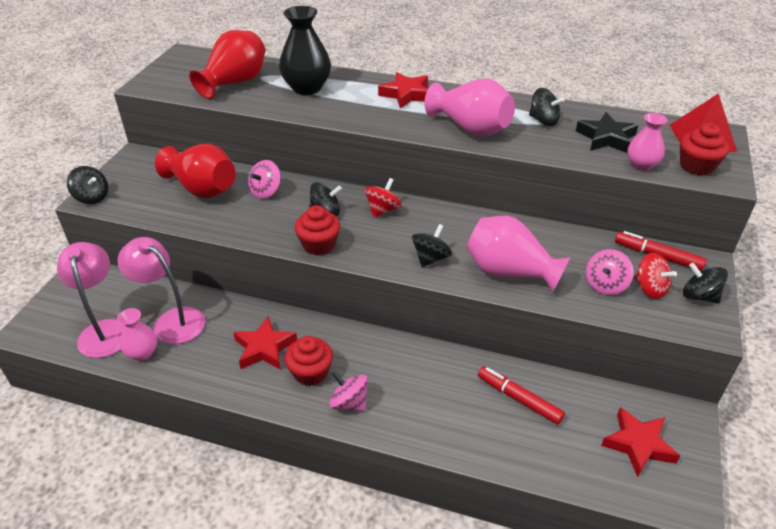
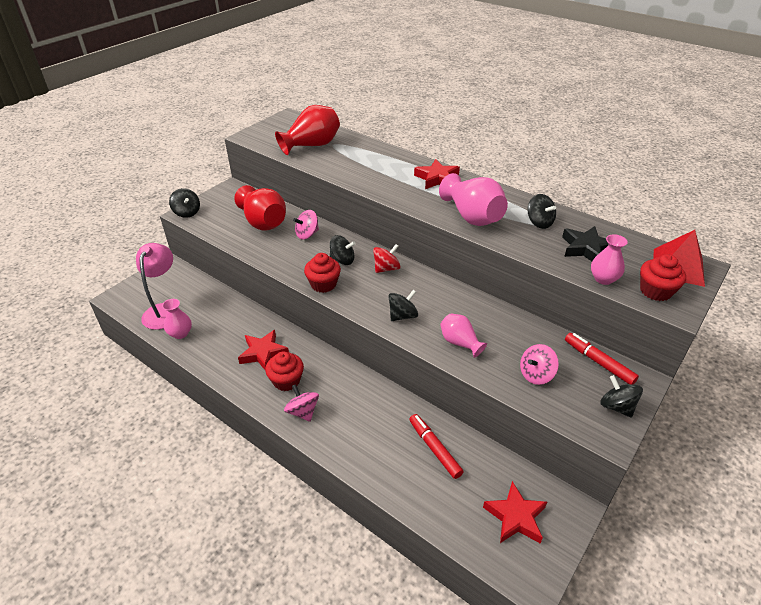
camera: 20 degrees right, 0 degrees up
pink lamp [117,237,205,344] -> none
black vase [279,6,331,95] -> none
pink vase [467,216,570,293] -> pink vase [440,313,487,358], size x0.59
red spinning top [634,253,677,299] -> none

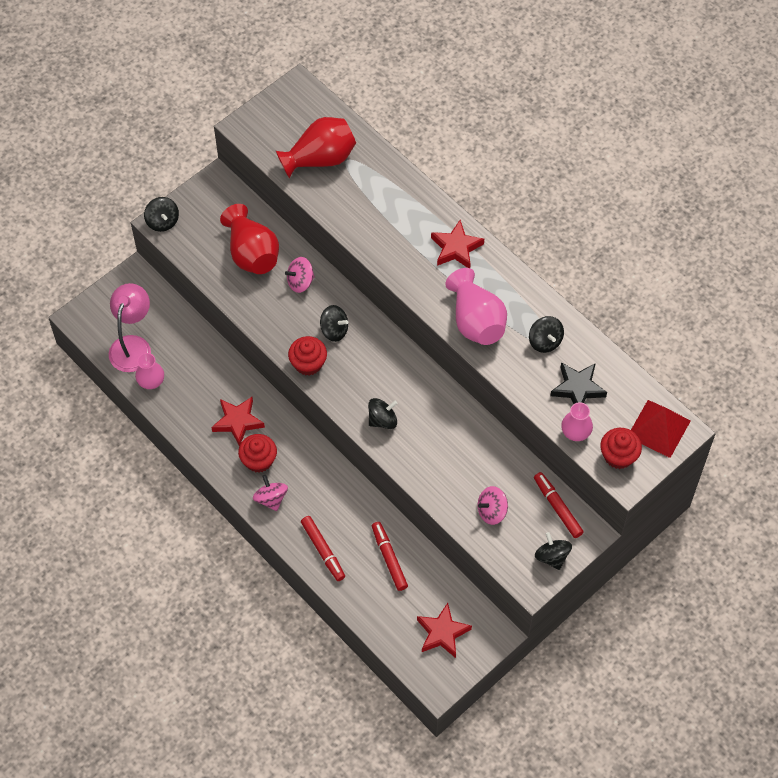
camera: 10 degrees right, 20 degrees up
red spinning top [373,244,401,273] -> none
pink vase [440,313,487,358] -> none
none -> red marker [301,516,345,581]

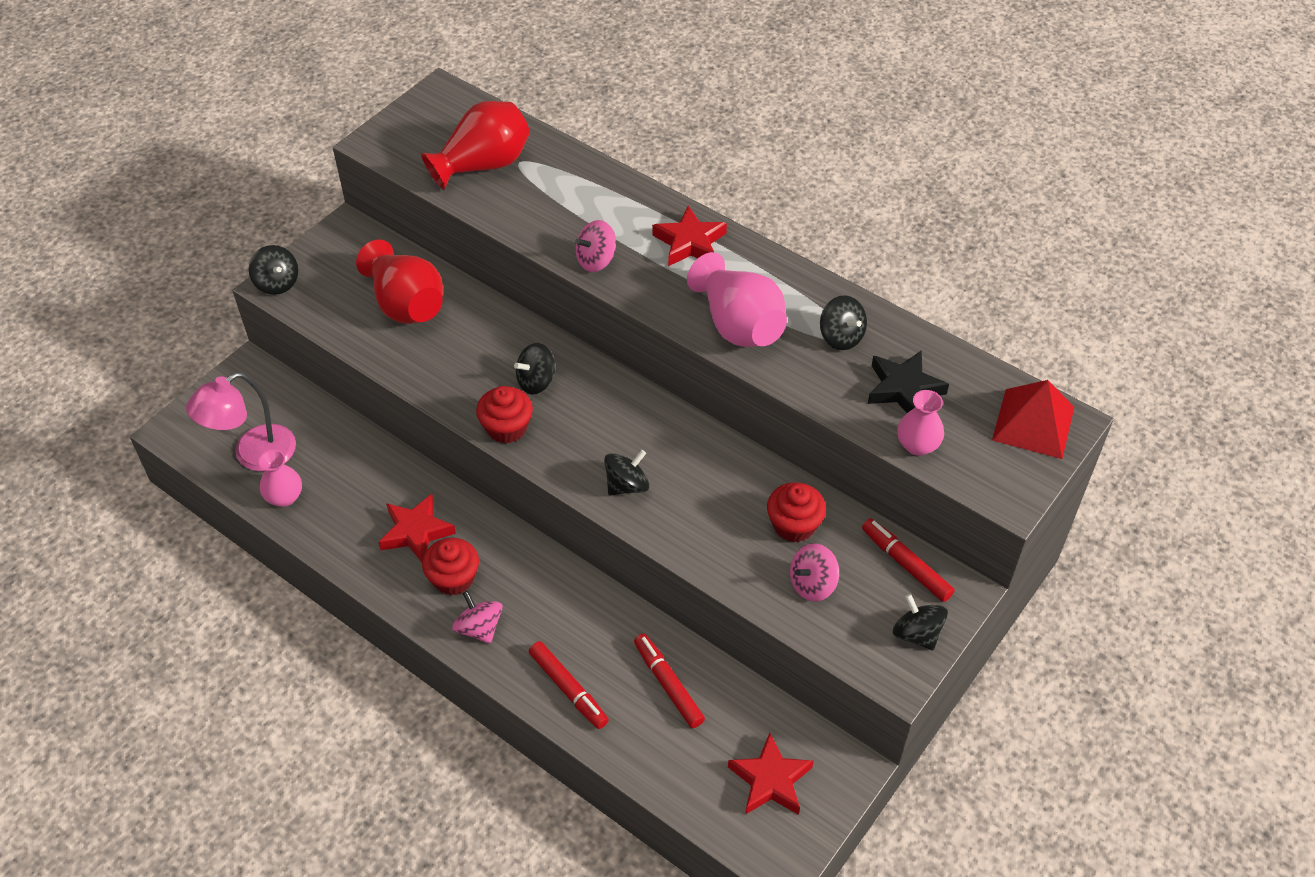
camera: 10 degrees left, 10 degrees down
pink lamp [109,283,151,372] -> pink lamp turned 135 degrees counterclockwise [186,372,296,471]
pink spinning top [285,257,315,293] -> pink spinning top moved to [575,220,616,272]
black spinning top [320,305,349,342] -> black spinning top turned 135 degrees clockwise [514,343,555,395]
red cupcake [600,428,642,469] -> red cupcake moved to [767,482,826,543]

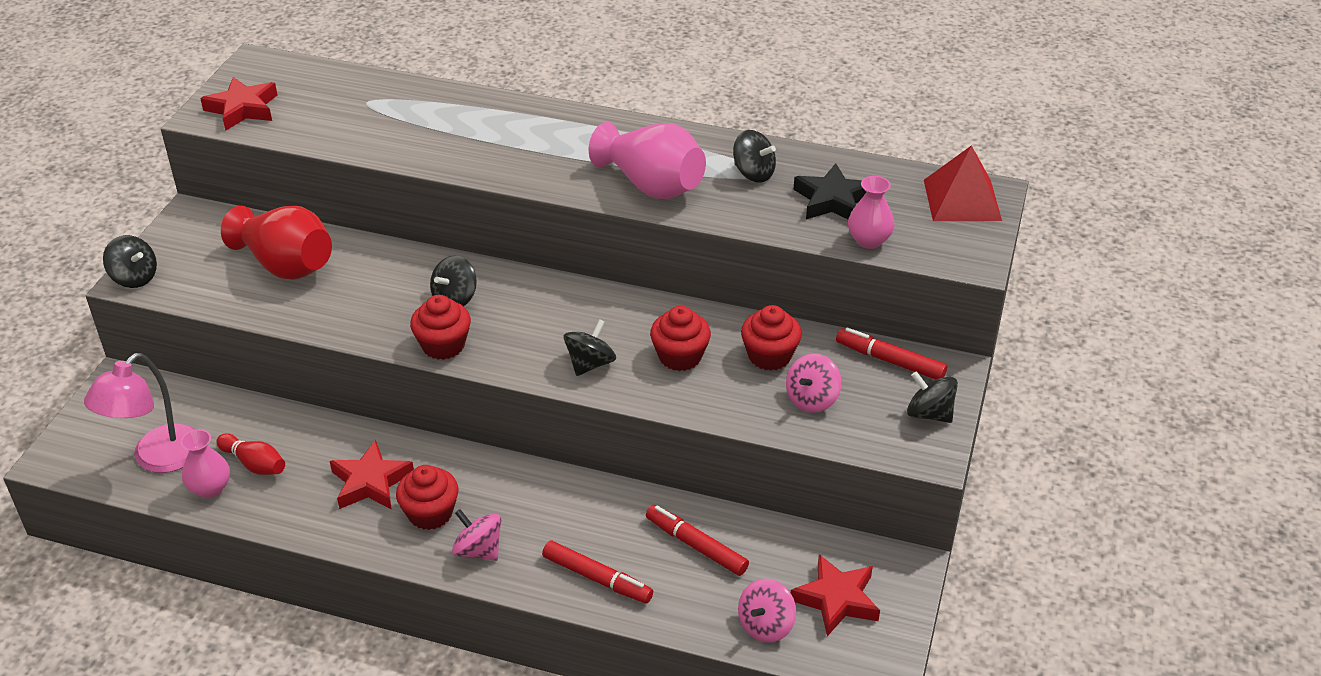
camera: 20 degrees left, 10 degrees down
red vase [421,101,530,190] -> none
pink spinning top [575,220,616,272] -> pink spinning top moved to [738,579,796,643]
red star [652,205,727,266] -> red star moved to [200,77,277,131]
none -> red bowling pin [216,433,285,475]
none -> red cupcake [650,306,711,371]

